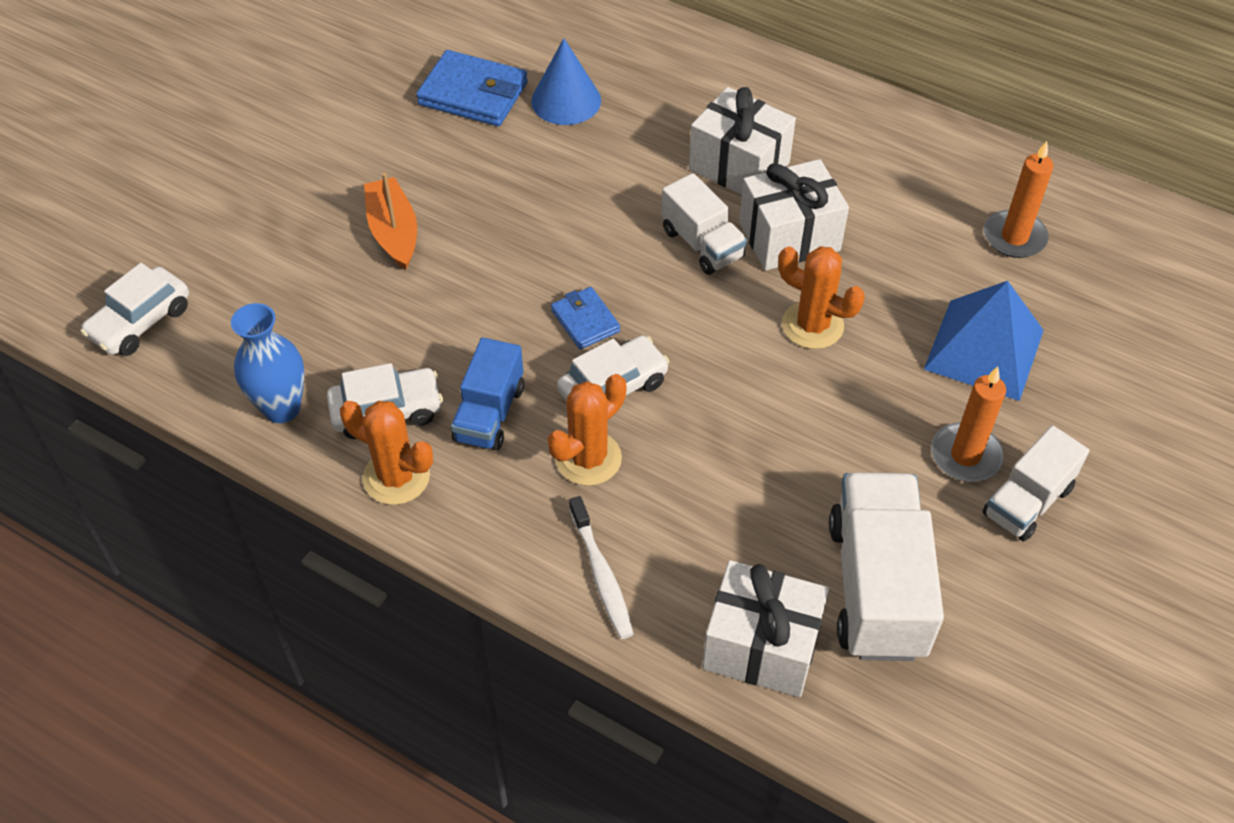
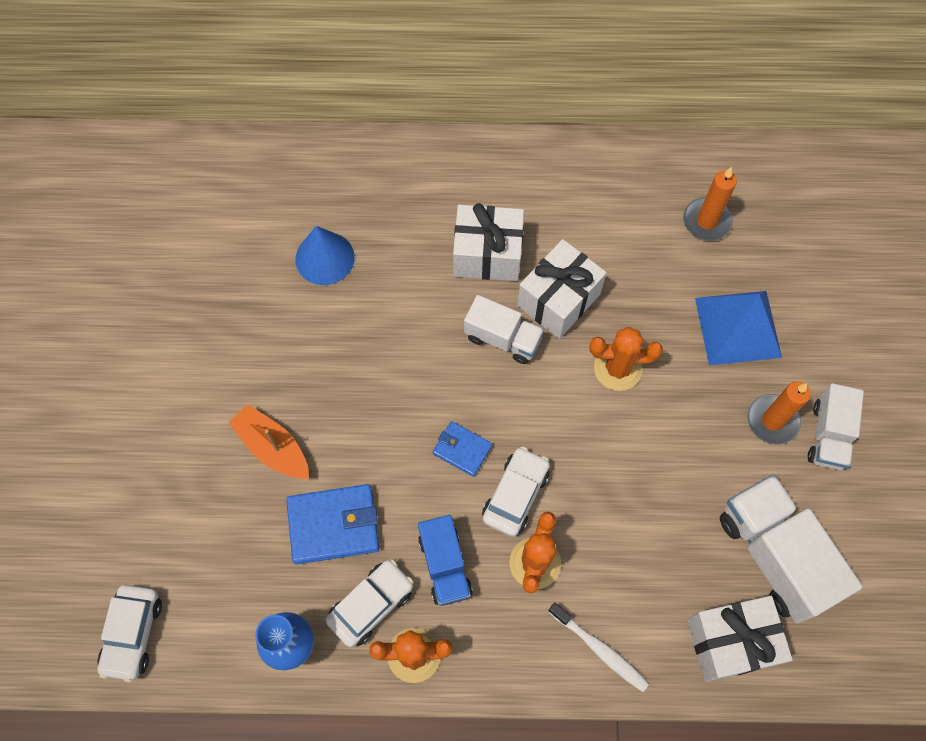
camera: 30 degrees left, 15 degrees up
blue wallet [416,50,528,126] -> blue wallet moved to [286,484,379,565]

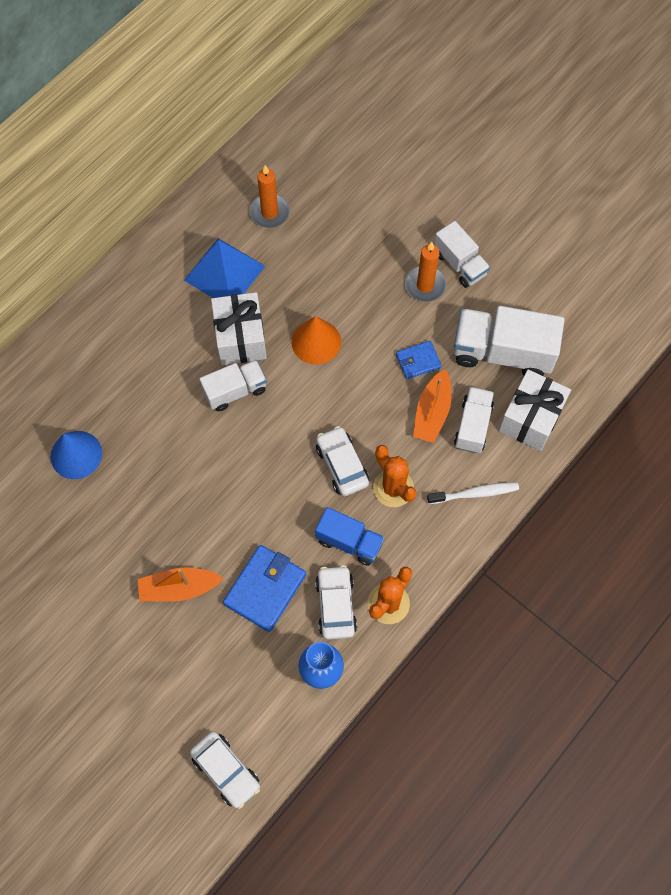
camera: 50 degrees left, 0 degrees up
blue wallet [433,421,492,477] -> blue wallet moved to [396,341,442,379]
white gift [453,203,524,281] -> none
orange cactus [590,327,663,391] -> orange cone [291,316,341,365]
blue pyramid [695,291,782,365] -> blue pyramid moved to [184,238,265,298]
none -> orange boat [413,369,452,443]
none -> white truck [454,387,494,453]

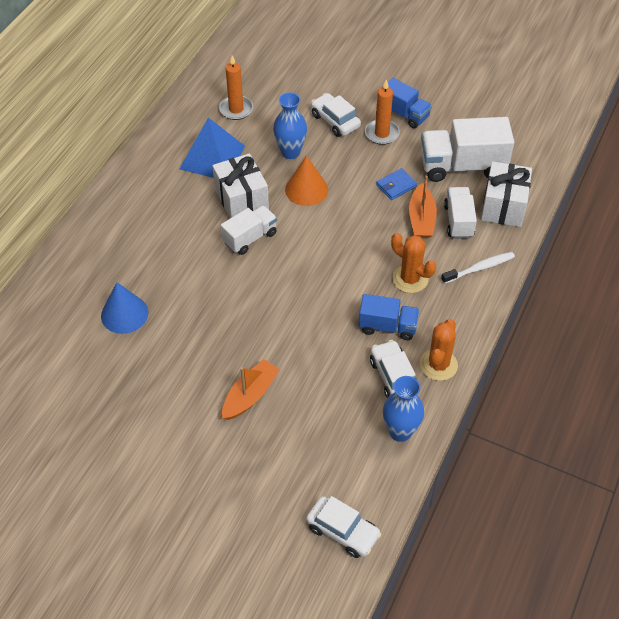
camera: 15 degrees left, 15 degrees down
orange boat [138,567,224,602] -> orange boat turned 150 degrees clockwise [222,359,280,420]
blue wallet [223,545,306,632] -> none
white car [316,426,369,496] -> white car moved to [311,93,361,137]
white truck [434,221,490,288] -> blue truck [388,78,432,128]
none -> blue vase [273,92,307,159]

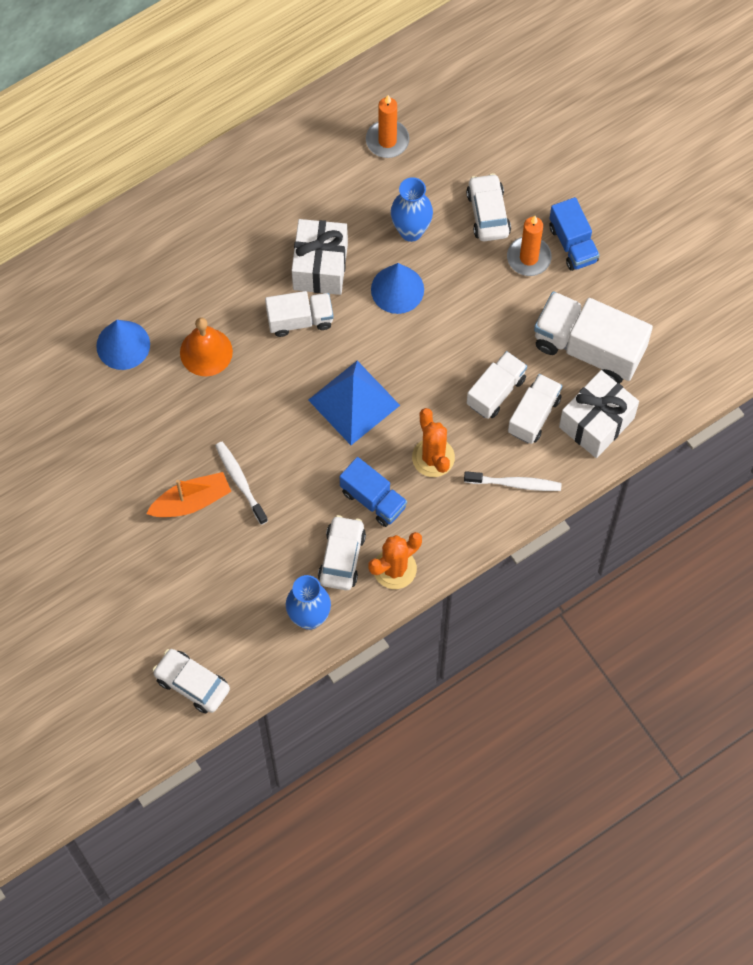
camera: 30 degrees right, 15 degrees up
blue pyramid [180,117,245,178] -> blue pyramid moved to [308,361,400,445]
orange cone [285,155,328,206] -> blue cone [371,263,424,314]
white car [306,496,381,558] -> white car turned 150 degrees clockwise [152,649,230,713]
blue wallet [376,168,417,200] -> none
orange boat [409,176,437,238] -> white truck [467,351,527,419]
none -> orange bell [180,317,233,376]
none -> white toothbrush [215,442,268,525]

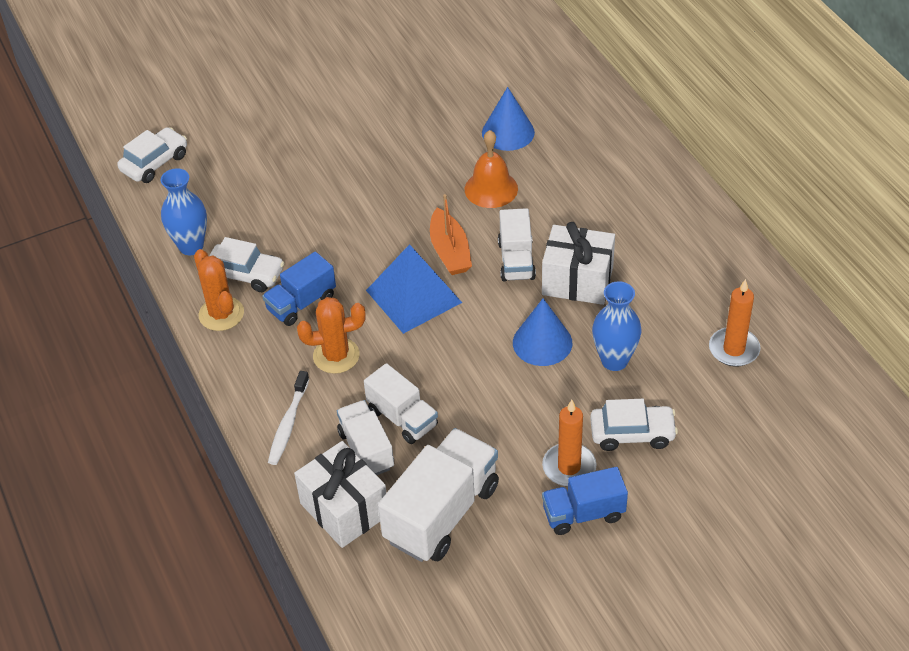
camera: 100 degrees right, 20 degrees down
orange boat [146,472,232,517] -> orange boat moved to [430,194,472,275]
white toothbrush [215,442,268,525] -> none
white truck [508,374,562,444] -> white truck turned 150 degrees counterclockwise [337,400,394,475]

